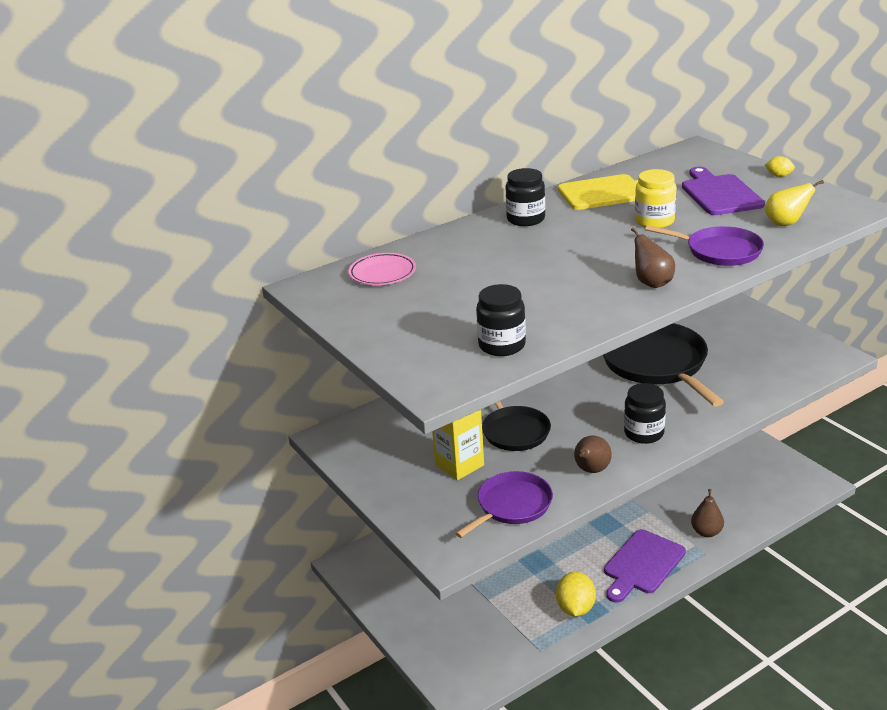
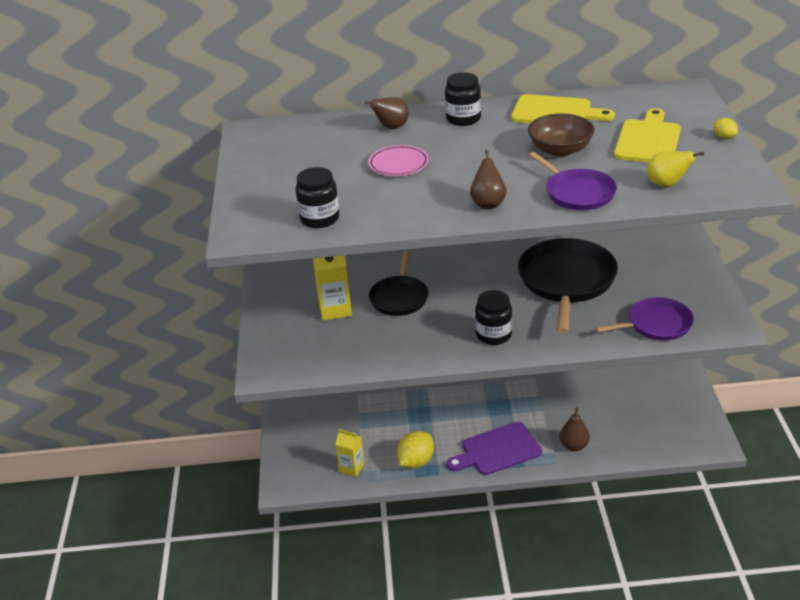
camera: 30 degrees right, 5 degrees up
pink plate [348,253,416,285] -> pink plate moved to [368,145,429,176]
purple pan [455,471,553,538] -> purple pan moved to [595,297,694,340]
brown pear [574,436,612,473] -> brown pear moved to [365,97,409,129]
yellow jar [635,169,676,228] -> brown bowl [528,113,595,157]
purple cutting board [682,167,765,215] -> yellow cutting board [614,108,681,162]
none -> yellow carton [335,429,364,477]

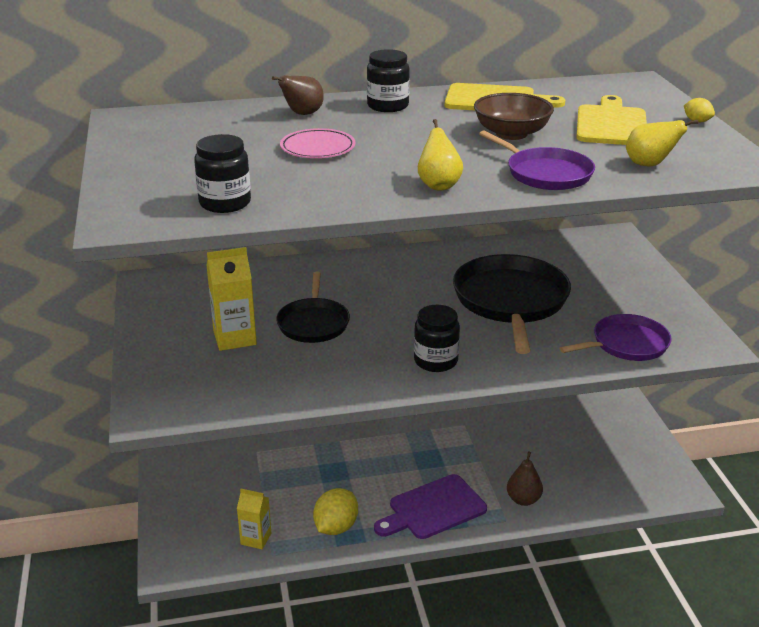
camera: 10 degrees left, 5 degrees down
brown pear [470,150,506,209] -> yellow pear [418,119,463,190]

